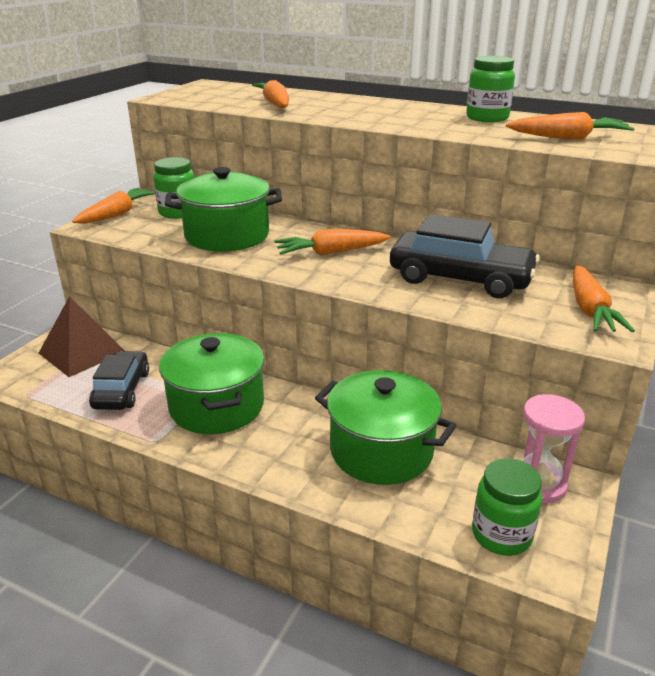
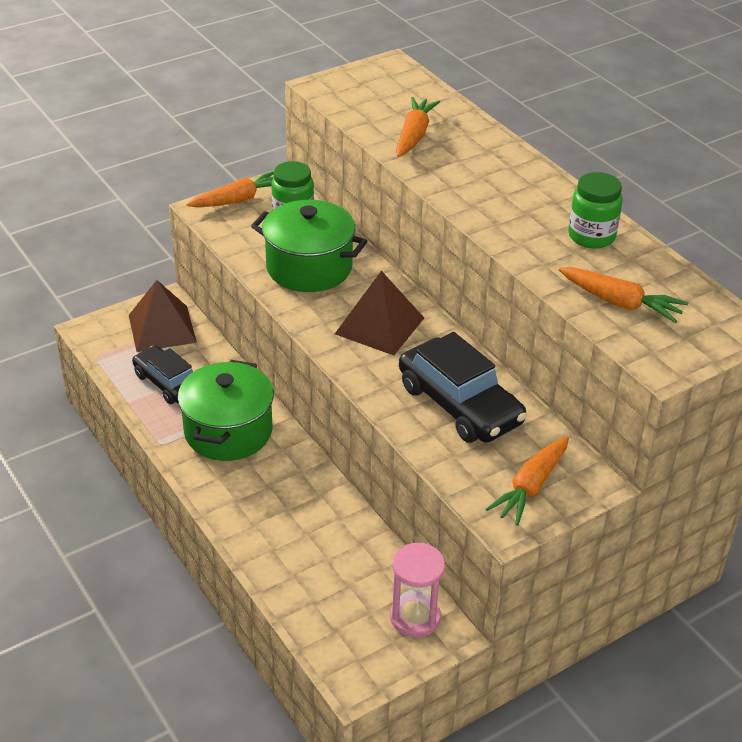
camera: 30 degrees right, 10 degrees up
black car [89,351,149,410] -> black car turned 75 degrees counterclockwise [132,345,193,404]
orange carrot [274,229,390,255] -> brown pyramid [335,271,424,355]
green pot [315,370,457,485] -> none
green jar [472,458,542,556] -> none

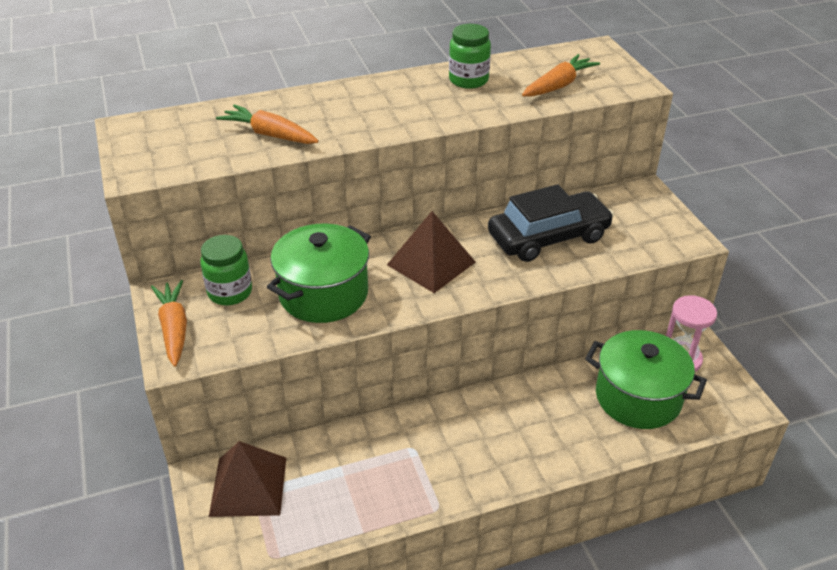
camera: 75 degrees left, 0 degrees up
black car [132,345,193,404] -> none
green pot [178,360,274,461] -> green pot moved to [585,330,707,429]
orange carrot [486,437,569,526] -> none

